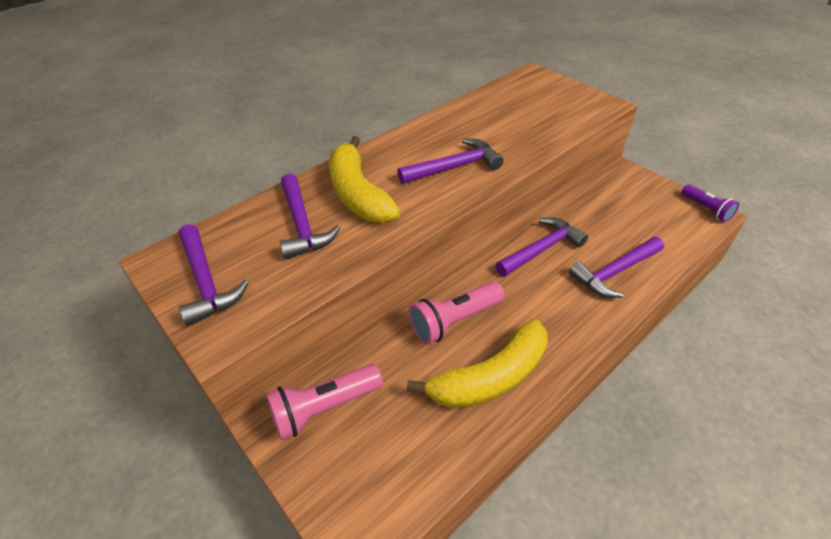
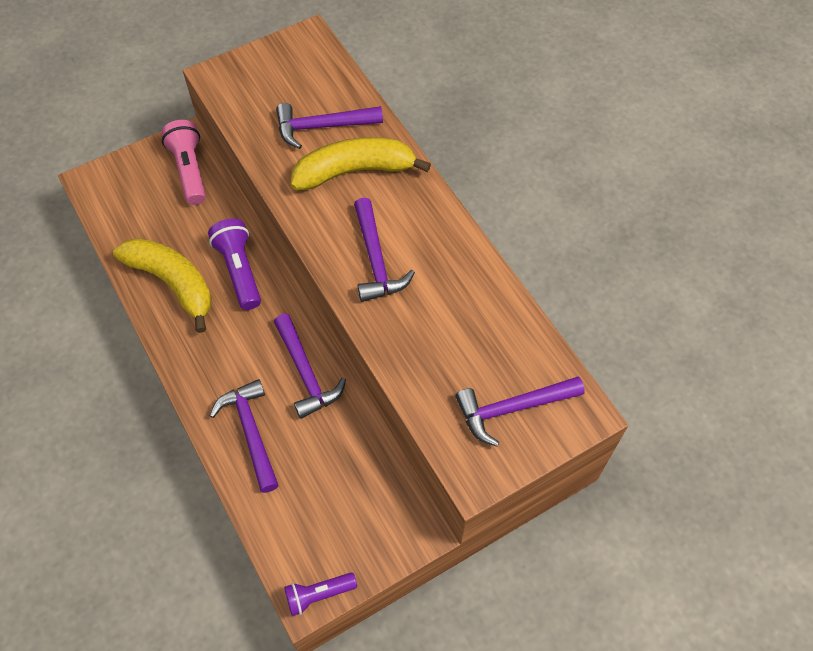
camera: 100 degrees right, 15 degrees up
purple hammer [179,224,249,326] -> purple hammer moved to [455,376,585,447]
yellow banana [407,319,548,409] -> yellow banana turned 150 degrees clockwise [113,238,212,333]
pink flashlight [409,282,505,345] -> purple flashlight [208,219,261,310]

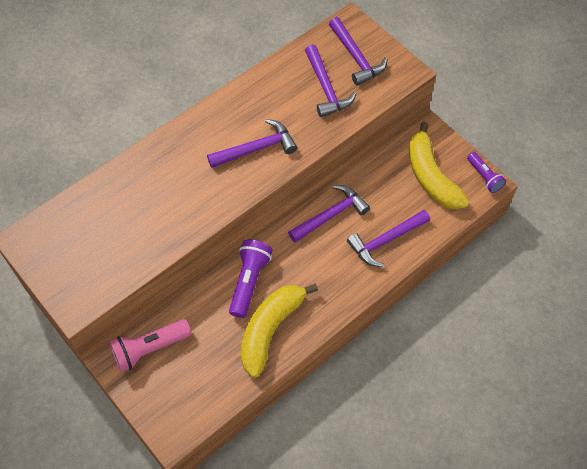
camera: 100 degrees left, 0 degrees up
purple flashlight [208,219,261,310] -> purple flashlight turned 135 degrees clockwise [229,240,273,318]
purple hammer [276,103,383,149] -> purple hammer moved to [305,44,356,117]
yellow banana [291,137,431,190] -> yellow banana moved to [409,122,469,210]

